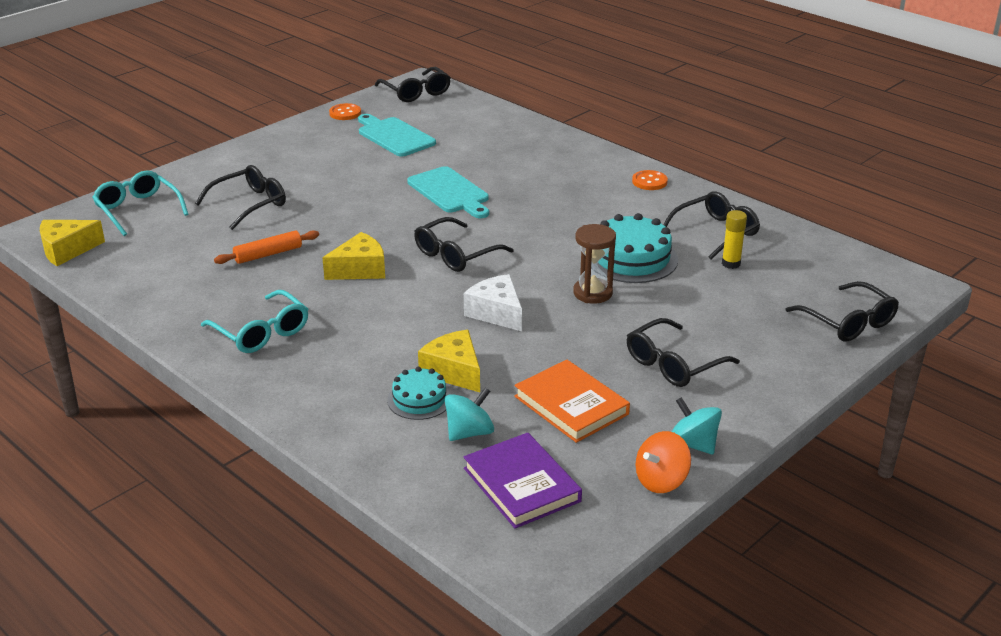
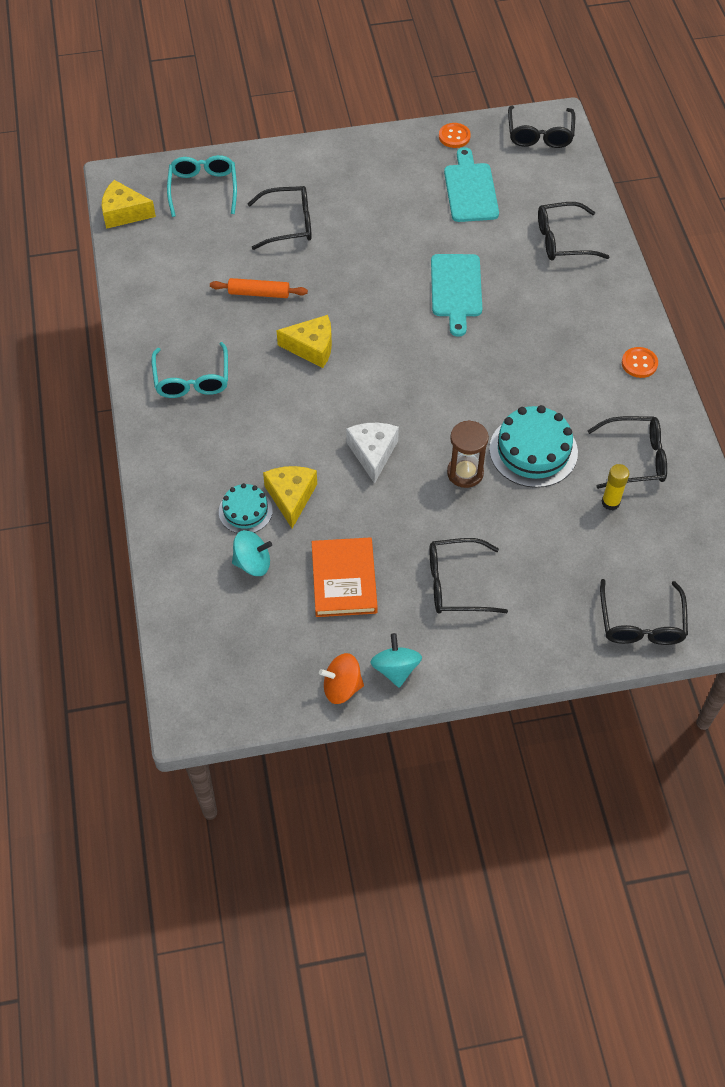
camera: 35 degrees right, 25 degrees up
black glasses [414,217,514,272] -> black glasses moved to [538,202,610,261]
purple book [464,433,582,529] -> none

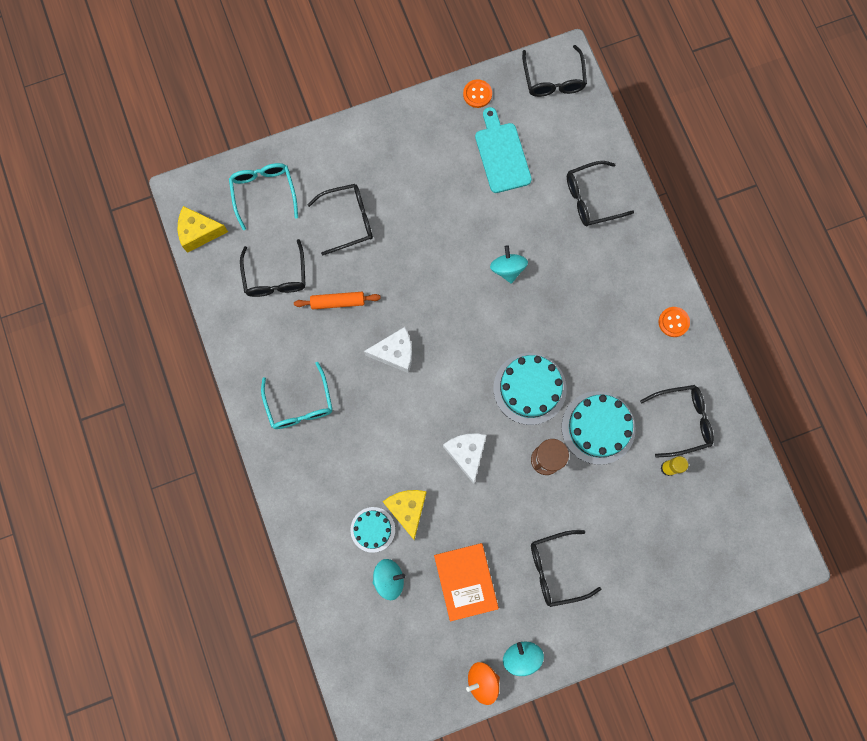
camera: 10 degrees left, 20 degrees up
yellow cheese [276,315,332,368] -> white cheese [364,327,412,373]
turquoise cutting board [431,254,482,337] -> turquoise spinning top [490,245,528,284]
black glasses [600,579,688,645] -> black glasses moved to [240,239,306,297]
none -> turquoise cake [493,353,567,425]

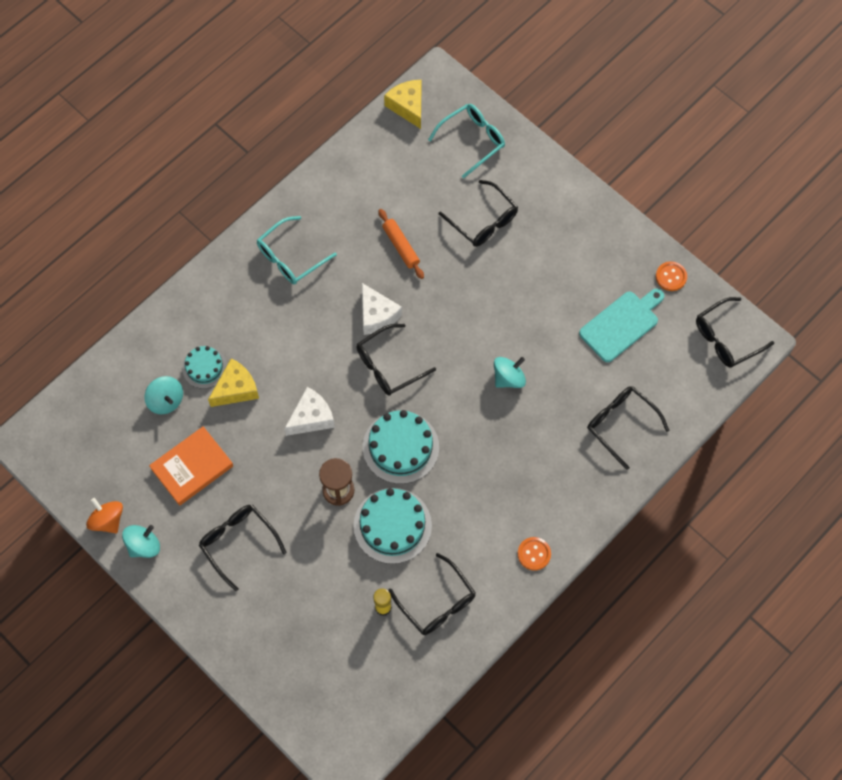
camera: 65 degrees right, 10 degrees down
black glasses [240,239,306,297] -> black glasses moved to [356,324,436,396]

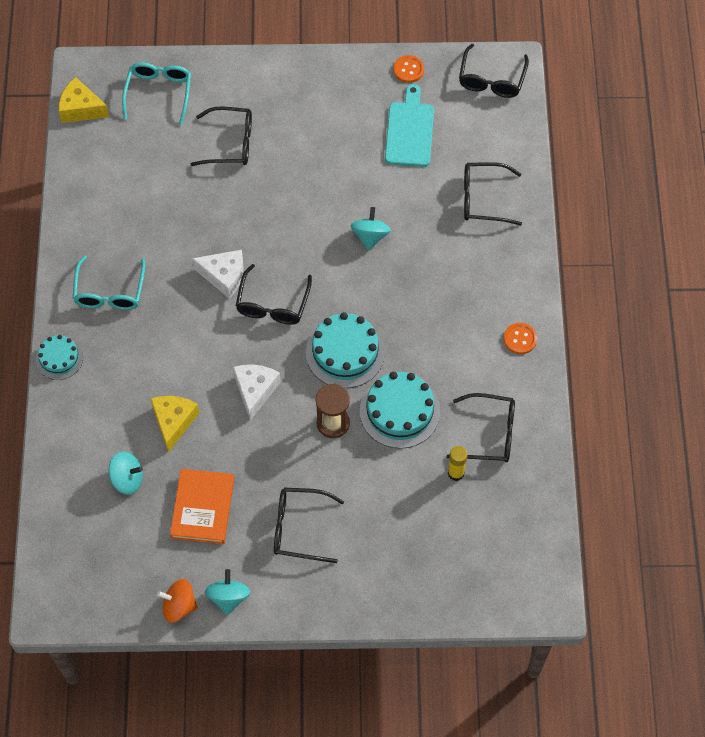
camera: 45 degrees left, 5 degrees down
turquoise cake [182,346,227,389] -> turquoise cake moved to [36,335,83,380]
orange rolling pin [378,209,424,279] -> none

